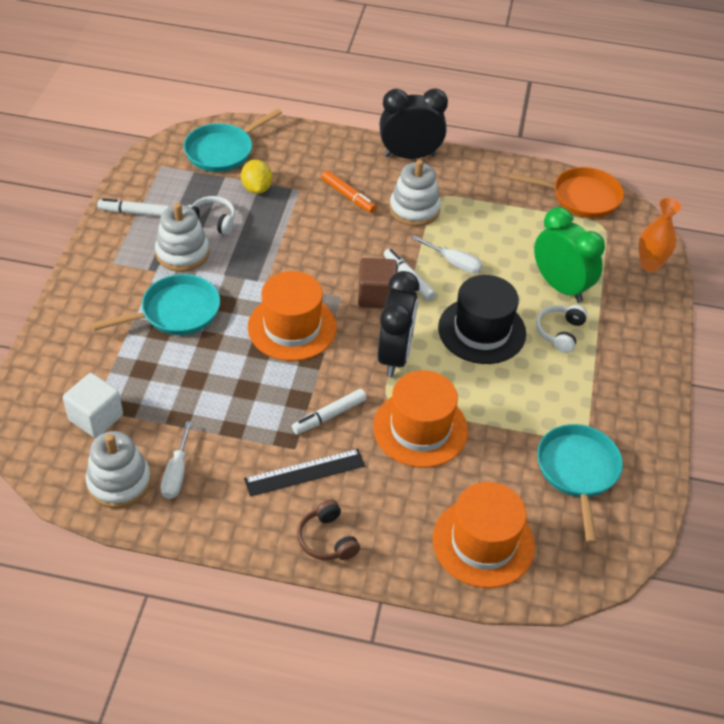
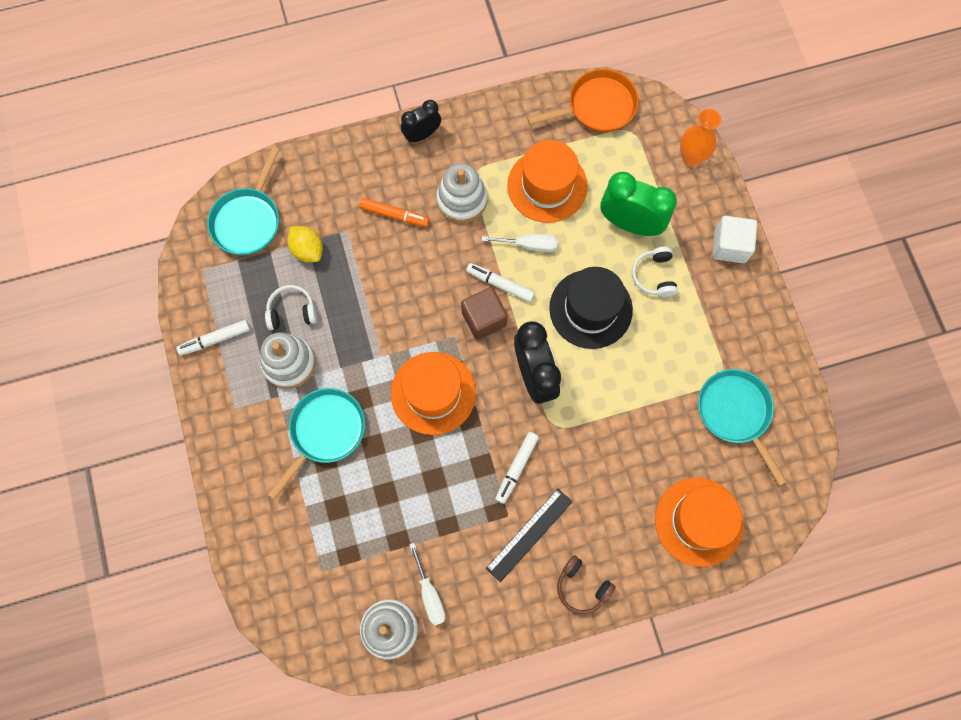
camera: 25 degrees left, 25 degrees up
white cube [63,373,123,438] -> white cube moved to [712,216,757,263]
orange hat [373,370,468,468] -> orange hat moved to [507,140,588,223]
black clock [379,88,448,159] -> black clock [401,100,441,143], size x0.61

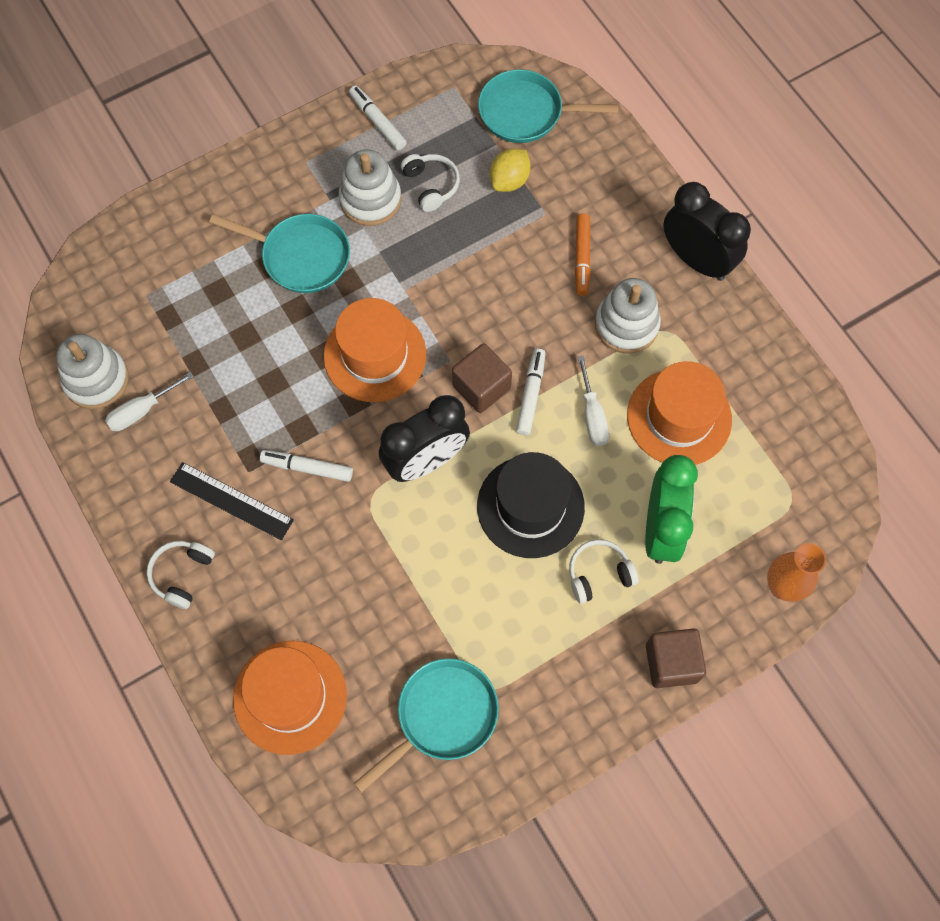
camera: 75 degrees right, 5 degrees down
black clock [401,100,441,143] -> black clock [663,182,751,281], size x1.65
orange pan [527,69,639,132] -> none
brown headphones [557,555,616,614] -> white headphones [147,541,215,609]
white cube [712,216,757,263] -> brown cube [646,628,706,688]

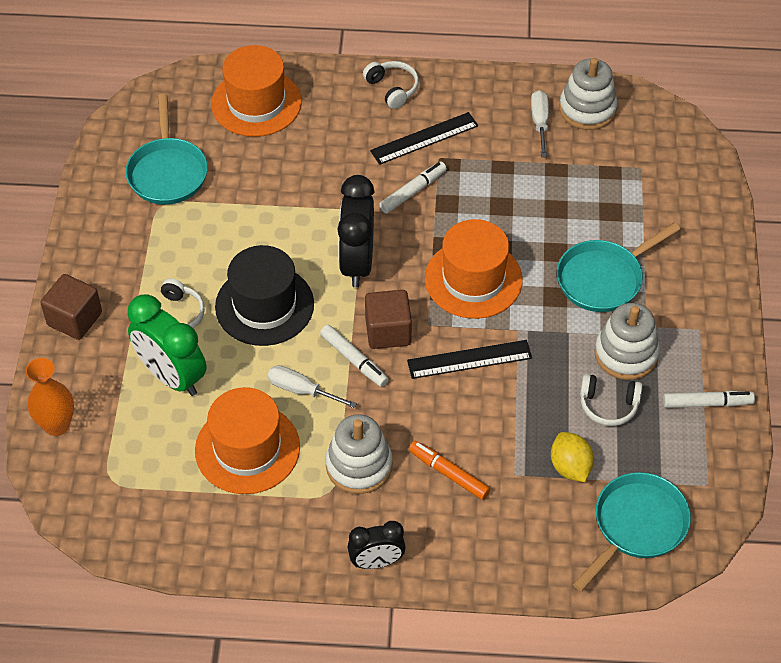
camera: 125 degrees right, 15 degrees down
black clock [663,182,751,281] -> black clock [348,521,406,569], size x0.61
none -> black ruler [407,340,532,379]

